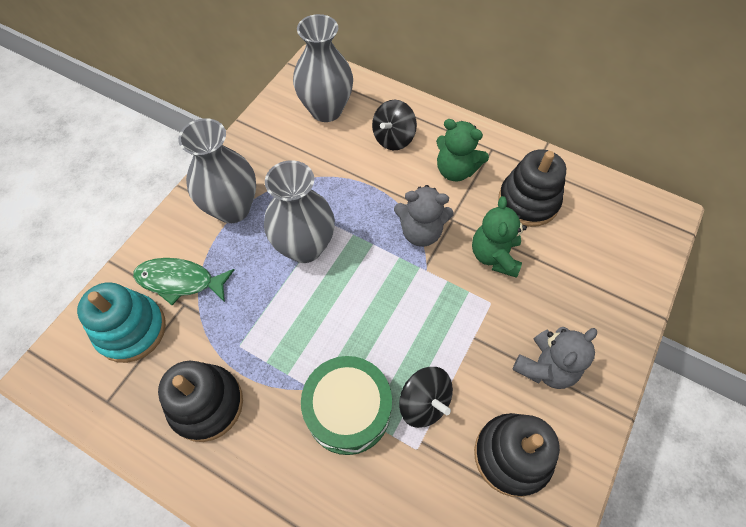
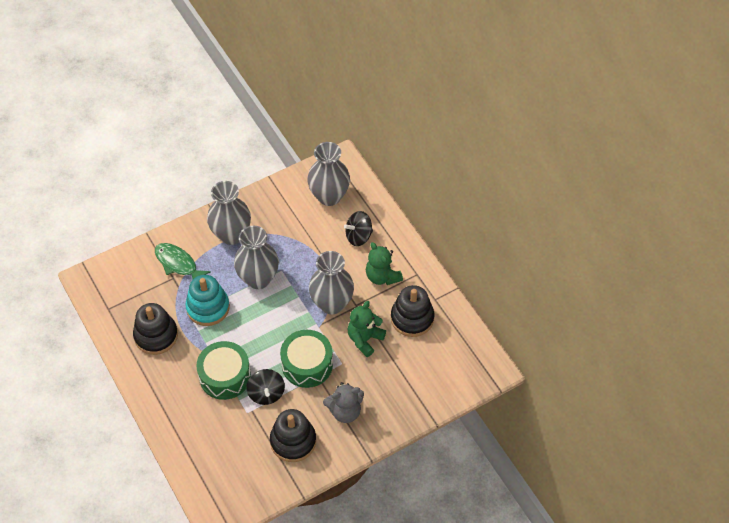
camera: 30 degrees right, 5 degrees down
turquoise stacking toy [77,282,166,363] -> turquoise stacking toy moved to [185,275,230,326]
grey teddy bear [394,185,454,247] -> grey vase [309,251,354,314]
none -> green drum [280,330,333,388]

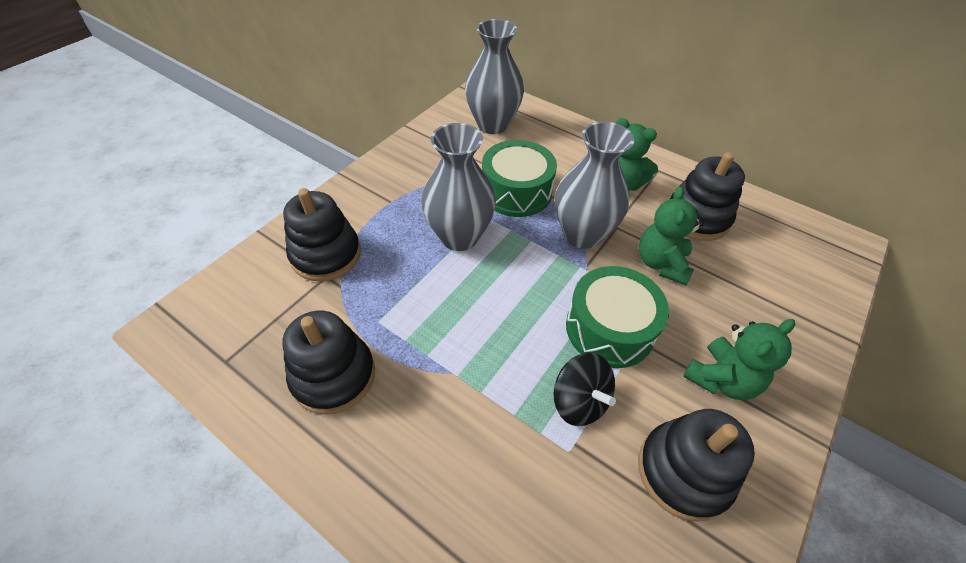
camera: 25 degrees left, 5 degrees down
green fish [155,243,211,279] -> black stacking toy [283,188,361,282]
turquoise stacking toy [185,275,230,326] -> none
green drum [196,341,251,400] -> green drum moved to [482,140,557,217]
grey vase [207,181,251,245] -> none
grey teddy bear [323,382,364,423] -> green teddy bear [683,319,795,400]
black spinning top [344,211,373,246] -> none

